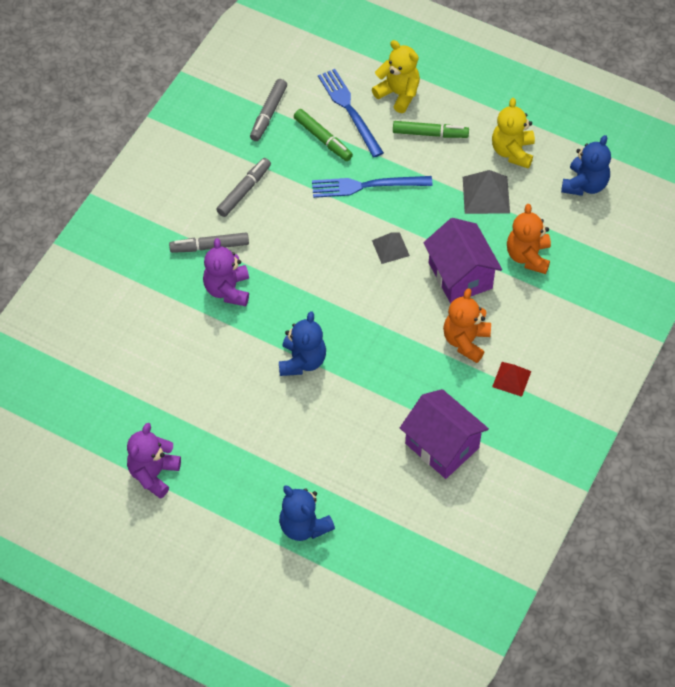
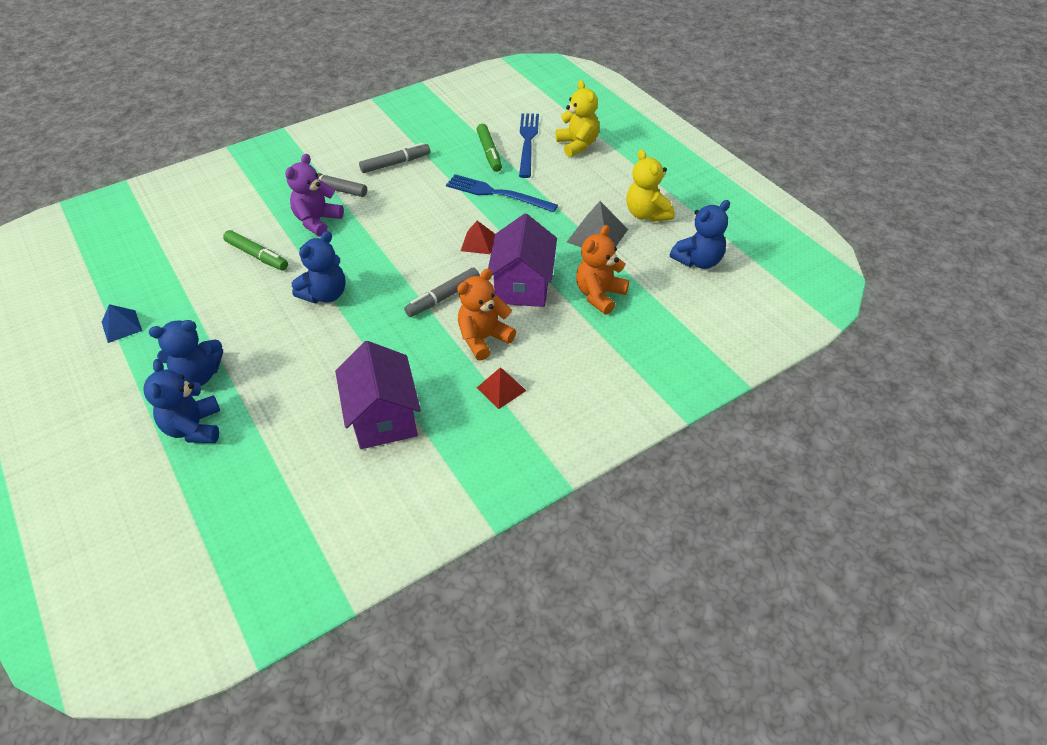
camera: 30 degrees right, 10 degrees down
purple teddy bear [127,423,181,499] -> blue pyramid [102,304,142,343]
grey marker [250,79,287,141] -> grey marker moved to [404,268,480,317]
grey pyramid [372,232,410,264] -> red pyramid [461,221,495,254]
green marker [393,121,469,138] -> green marker moved to [223,230,288,270]
yellow teddy bear [492,98,535,169] -> yellow teddy bear turned 60 degrees counterclockwise [626,149,675,222]
none -> blue teddy bear [149,320,223,386]

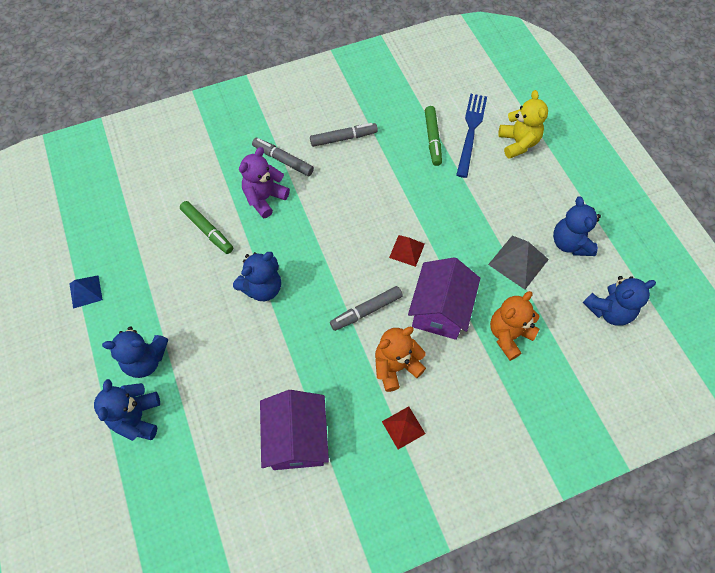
camera: 10 degrees right, 15 degrees up
blue fork [446,174,558,212] -> none
yellow teddy bear [626,149,675,222] -> blue teddy bear [553,196,601,256]

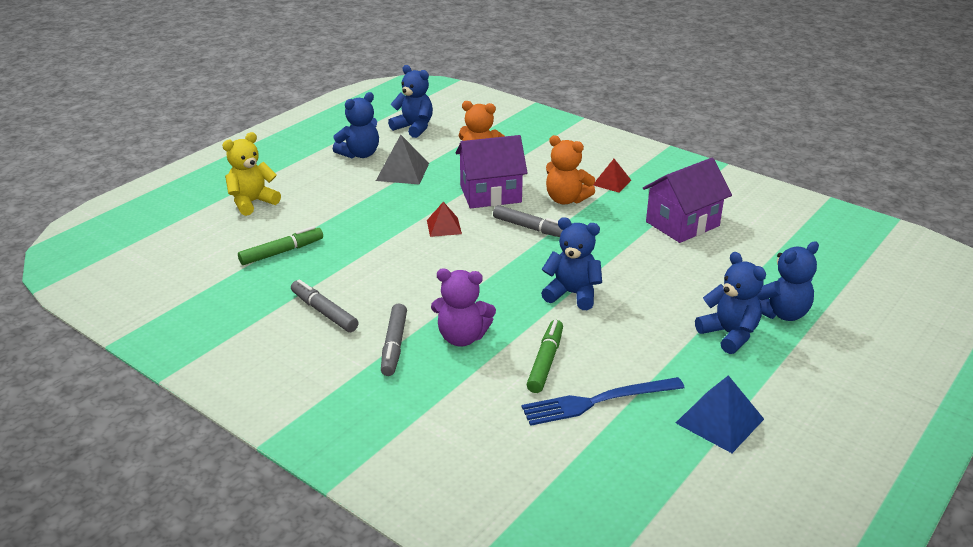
camera: 120 degrees left, 30 degrees down
blue pyramid [69,276,103,309] -> blue pyramid [676,375,764,453], size x1.54
blue fork [456,94,487,178] -> blue fork moved to [522,377,685,426]

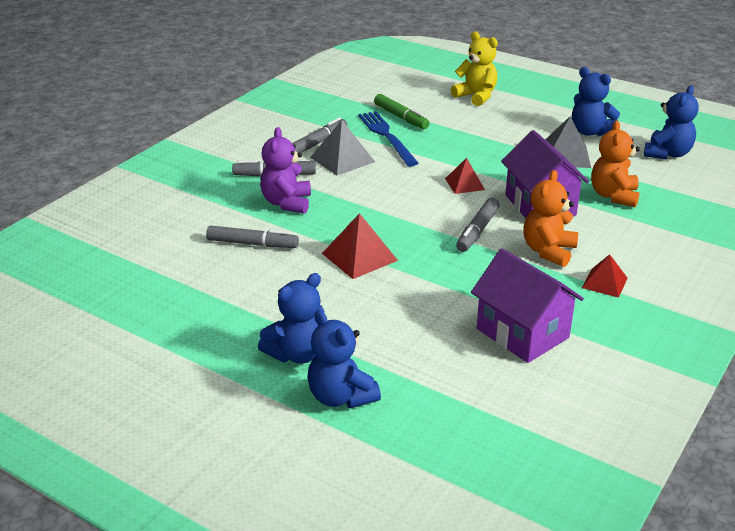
camera: 85 degrees right, 0 degrees up
blue fork [522,377,685,426] -> blue fork moved to [358,111,418,166]
green marker [526,320,563,393] -> grey marker [206,225,299,248]
blue teddy bear [541,217,602,310] -> red pyramid [322,213,398,279]
blue pyramid [676,375,764,453] -> none
none -> grey pyramid [310,120,375,176]

